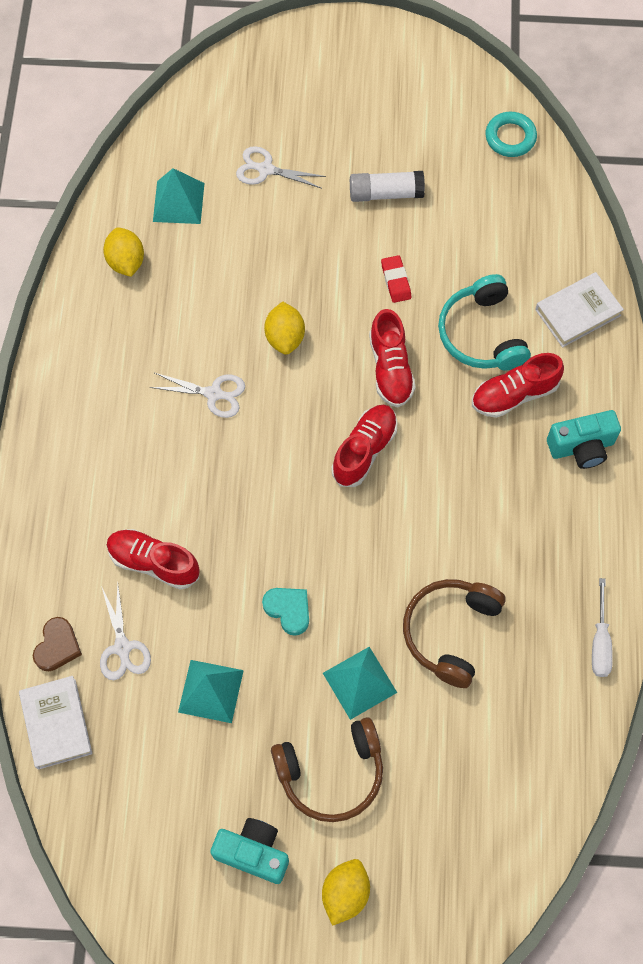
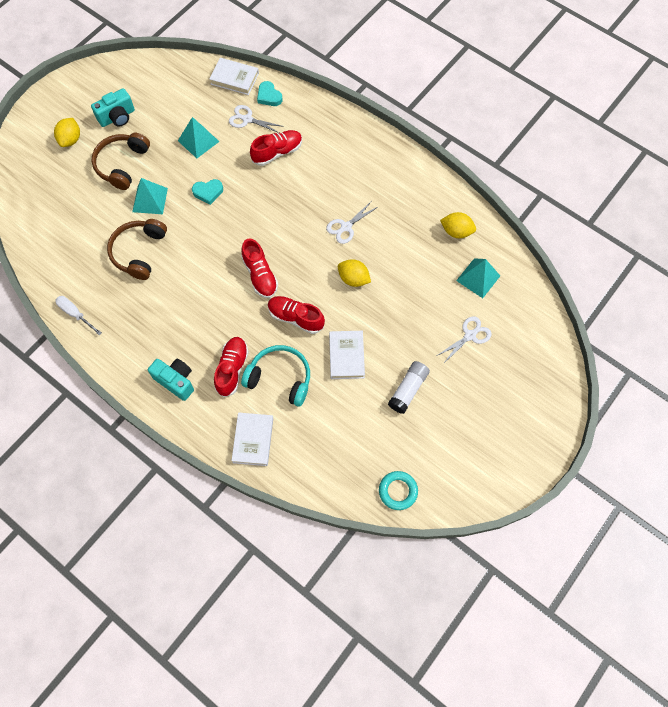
camera: 125 degrees right, 0 degrees up
brown heart [33,617,82,671] -> turquoise heart [257,81,282,106]
yellow lemon [322,859,370,926] -> yellow lemon turned 45 degrees clockwise [54,118,80,147]
red eraser [381,255,411,303] -> white book [329,331,365,379]
brown headphones [403,579,505,688] -> brown headphones turned 135 degrees counterclockwise [107,219,167,280]
turquoise camera [547,410,621,469] -> turquoise camera turned 105 degrees clockwise [148,359,194,401]

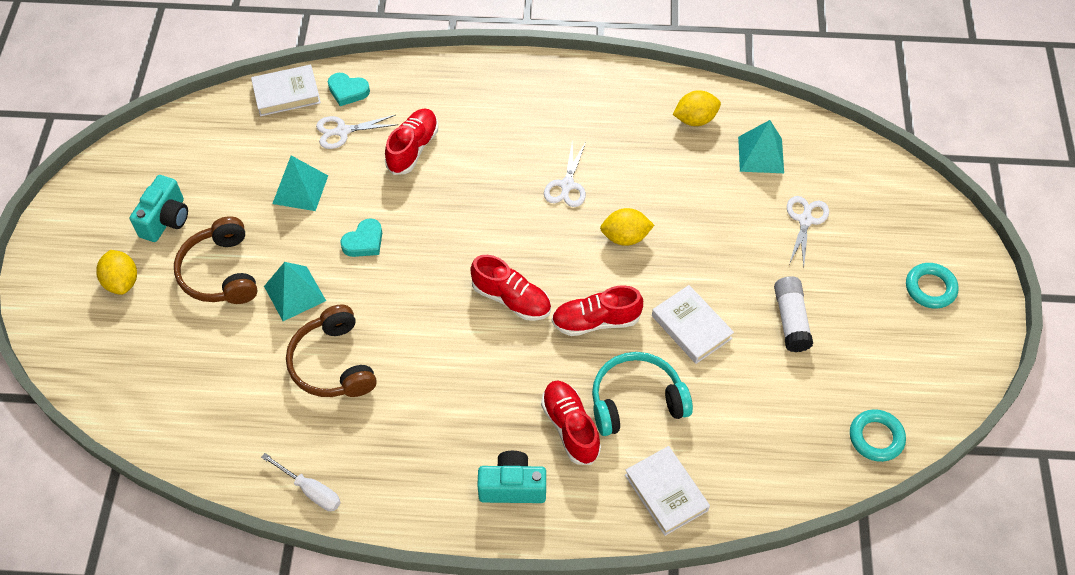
camera: 35 degrees left, 10 degrees down
white screwdriver [55,296,102,336] -> white screwdriver turned 150 degrees counterclockwise [261,453,341,511]
none -> turquoise ring [906,263,959,309]

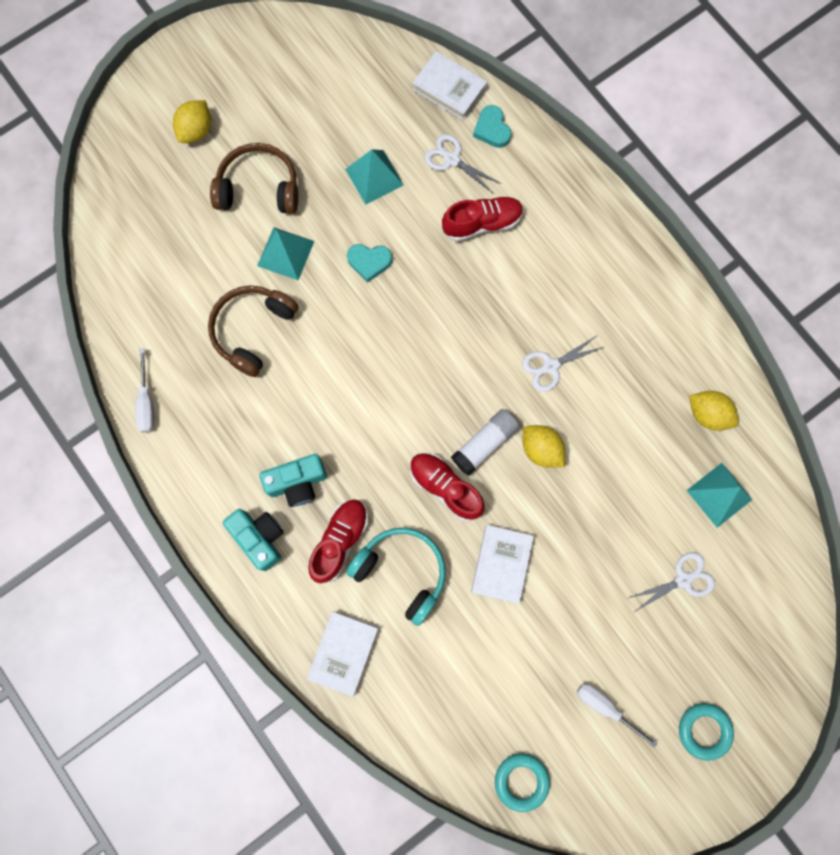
camera: 50 degrees right, 20 degrees up
turquoise camera [130,175,188,242] -> turquoise camera moved to [259,454,327,507]
brown headphones [174,216,258,304] -> brown headphones turned 60 degrees clockwise [210,143,298,214]
red shoe [470,255,551,321] -> none
white glue stick [774,276,813,352] -> white glue stick moved to [451,409,520,476]
none -> white screwdriver [577,684,658,748]

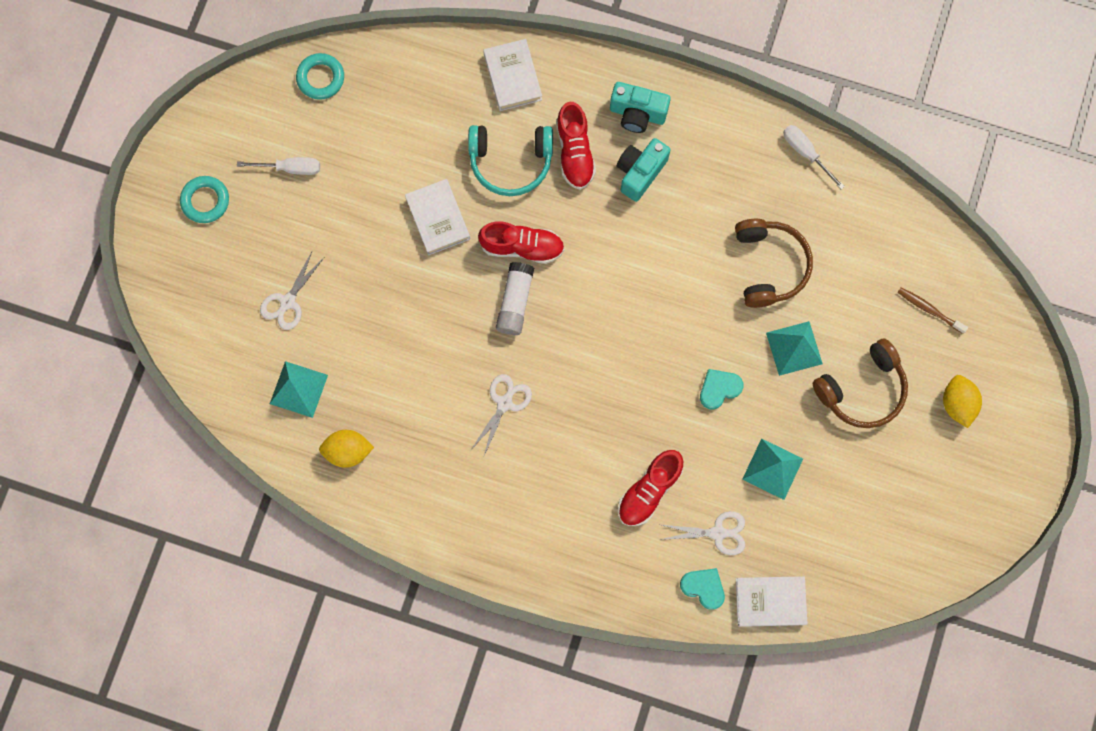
camera: 145 degrees right, 0 degrees up
yellow lemon [522,425,565,467] -> none
none -> brown toothbrush [897,288,968,334]

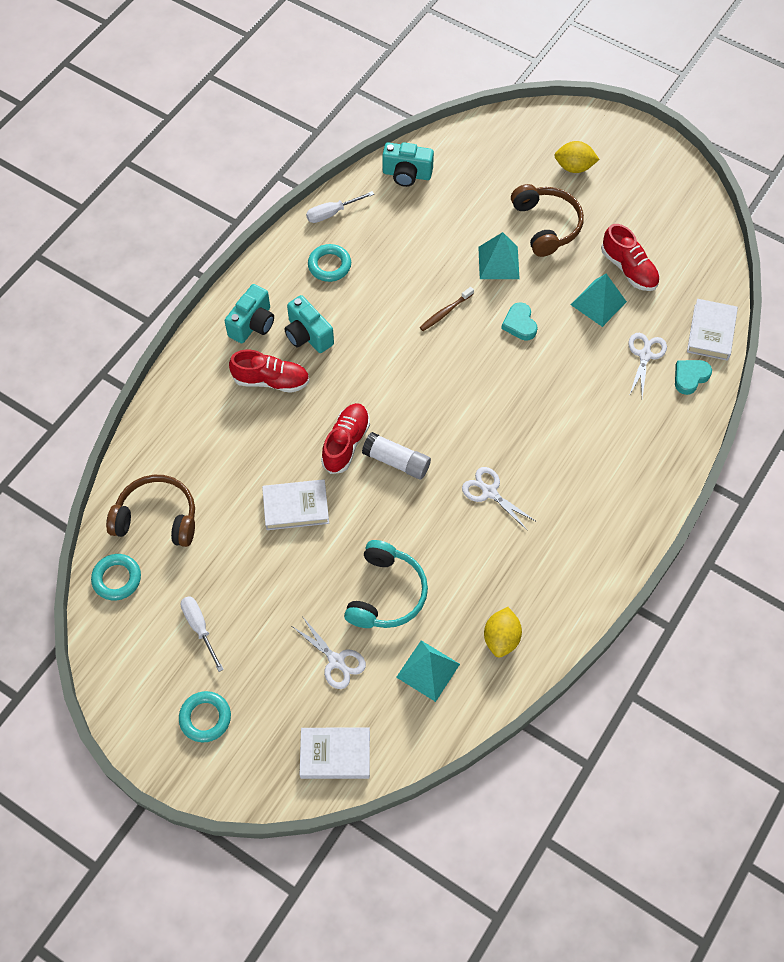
camera: 75 degrees left, 15 degrees down
white screwdriver [237,157,320,175] -> white screwdriver turned 45 degrees counterclockwise [181,596,224,672]
turquoise headphones [468,125,553,196] -> turquoise headphones moved to [344,540,428,628]
white book [483,39,542,111] -> white book moved to [300,728,370,779]
red shoe [618,450,683,526] -> red shoe moved to [601,224,660,291]
brown headphones [735,219,813,308] -> brown headphones moved to [106,475,195,547]
brown toothbrush [897,288,968,334] -> brown toothbrush moved to [420,287,474,331]
none -> turquoise ring [308,244,351,282]
none -> turquoise camera [382,142,434,187]

